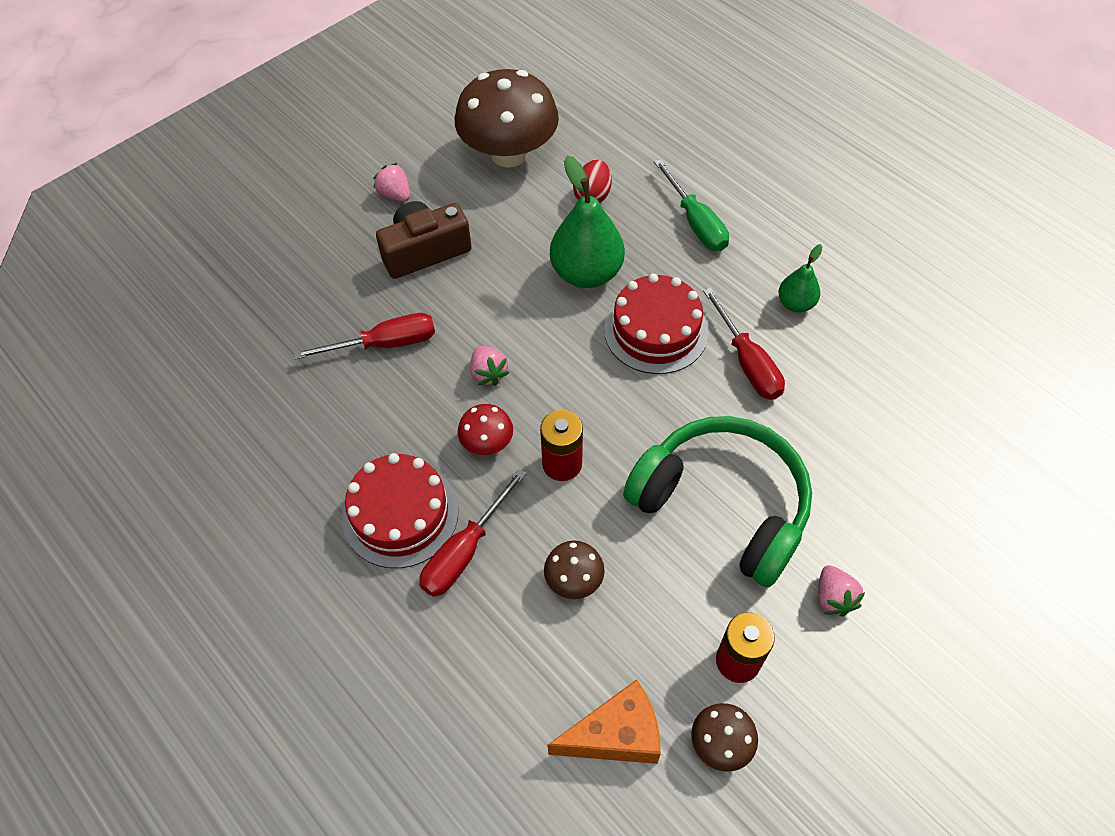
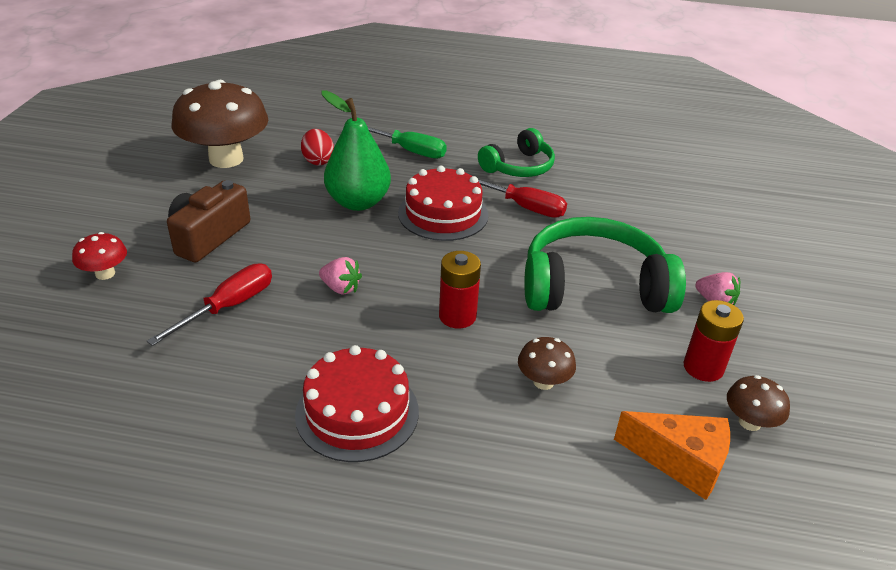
camera: 40 degrees left, 20 degrees down
pink strawberry [373,163,410,202] -> none
red screwdriver [419,469,527,597] -> none
red mushroom [457,404,513,455] -> red mushroom moved to [72,232,127,280]
orange cheese [548,679,661,764] -> orange cheese turned 75 degrees clockwise [614,411,730,500]
green pear [778,244,822,312] -> green headphones [478,128,555,177]

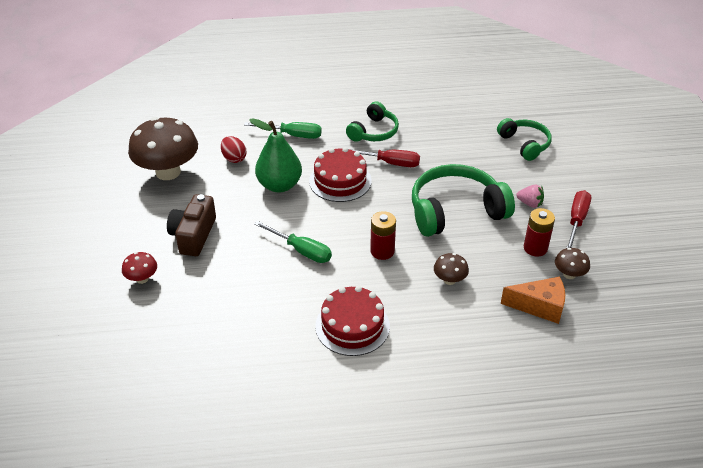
camera: 15 degrees left, 5 degrees up
red screwdriver [147,263,272,346] -> red screwdriver moved to [567,190,591,248]
pink strawberry [319,257,362,295] -> green screwdriver [254,221,332,263]
none -> green headphones [497,118,552,161]

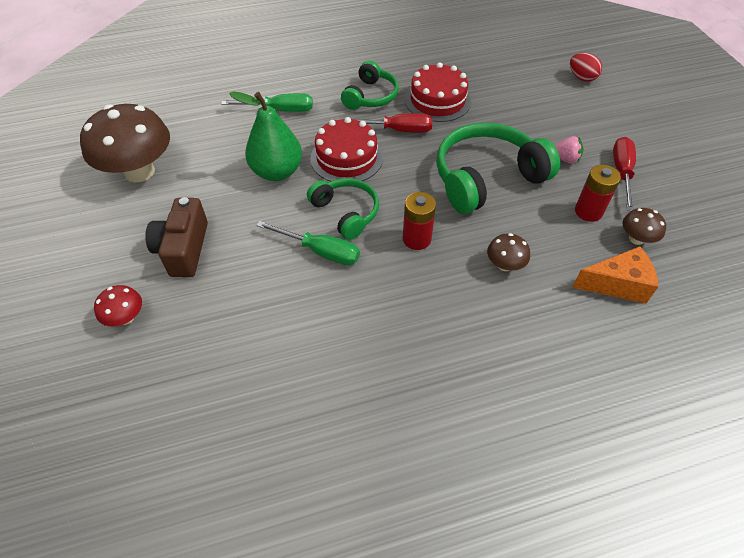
camera: 10 degrees left, 10 degrees up
red egg [221,136,246,163] -> red egg moved to [570,53,602,82]
red cake [315,286,390,356] -> red cake moved to [405,62,471,122]
green headphones [497,118,552,161] -> green headphones moved to [307,178,379,240]

